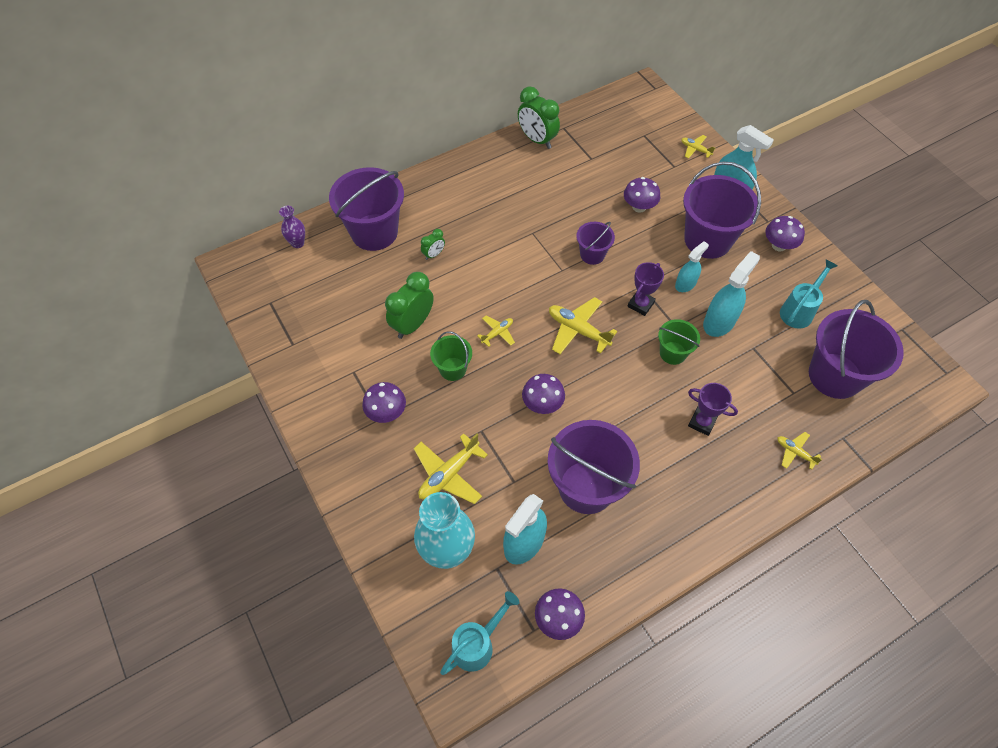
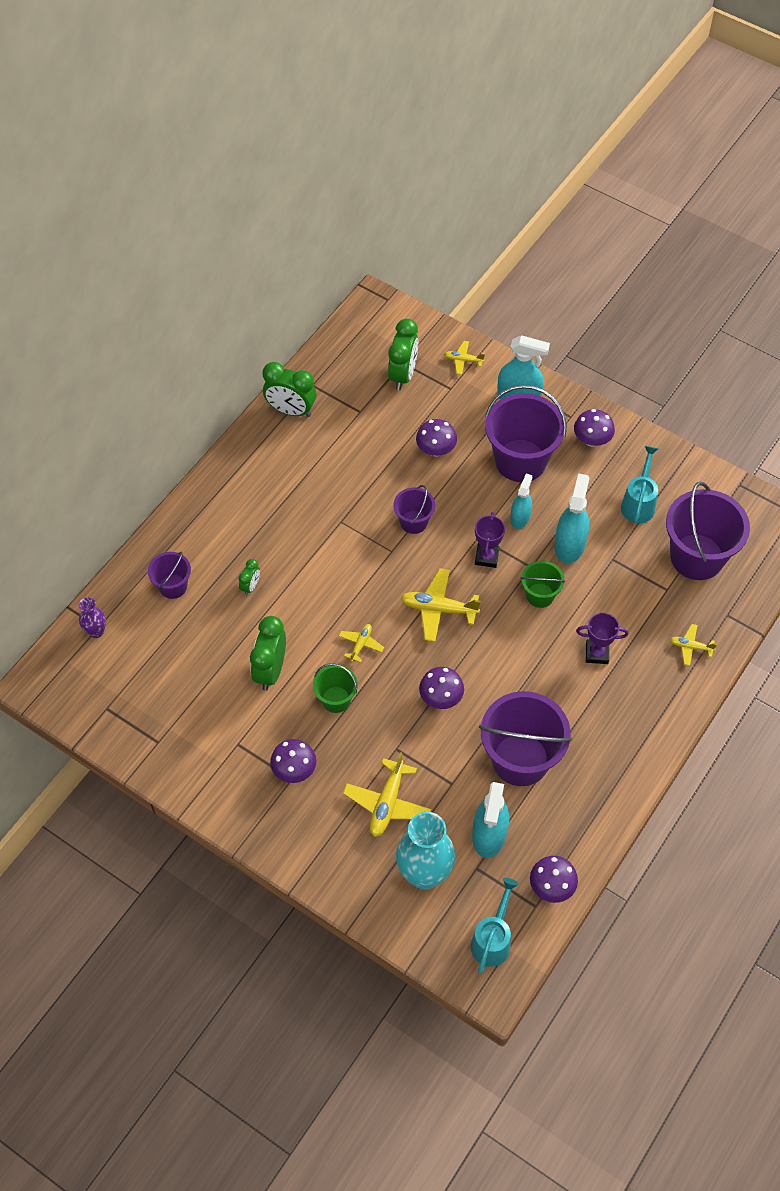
camera: 25 degrees left, 0 degrees up
purple bucket [329,167,404,251] -> purple bucket [148,552,191,599], size x0.52
none -> green clock [388,318,418,390]

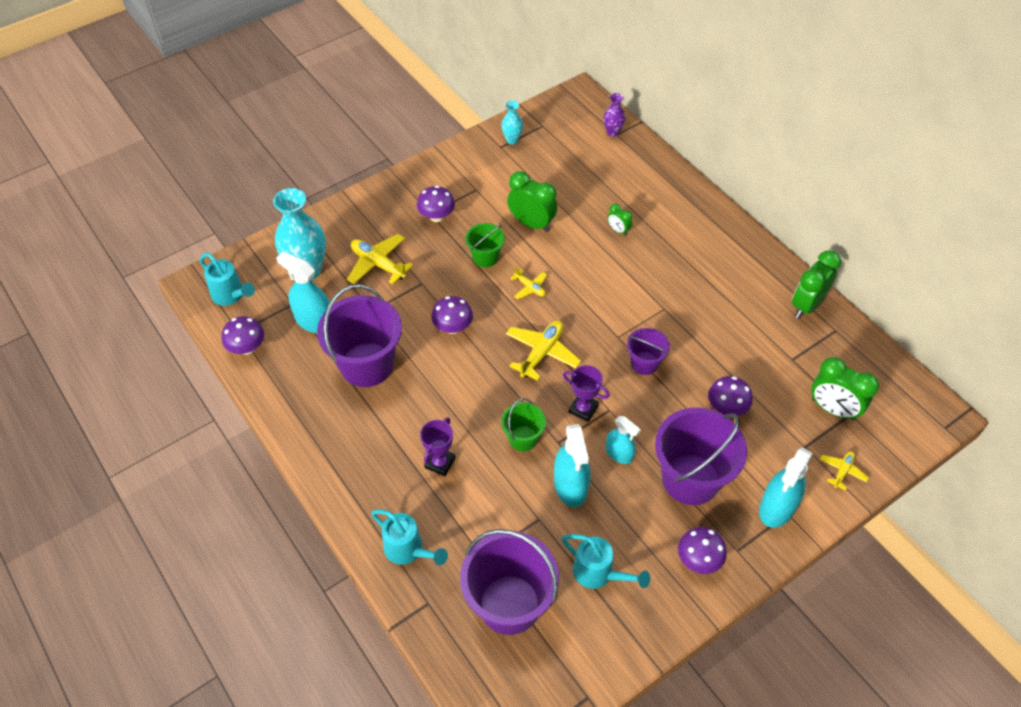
camera: 110 degrees right, 5 degrees down
purple bucket [148,552,191,599] -> none
turquoise spray bottle [554,473,589,563] -> turquoise spray bottle turned 45 degrees clockwise [554,424,590,507]
yellow plane [670,624,717,666] -> turquoise watering can [371,509,448,565]
none -> turquoise vase [501,101,523,144]

